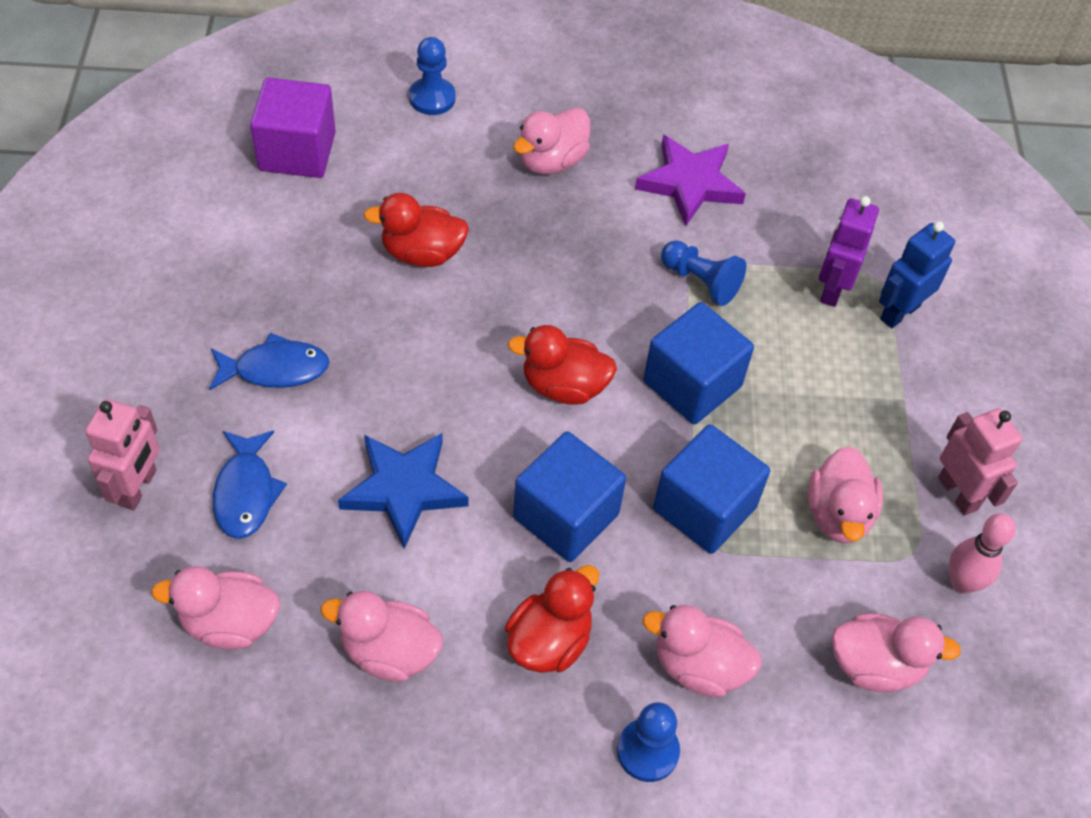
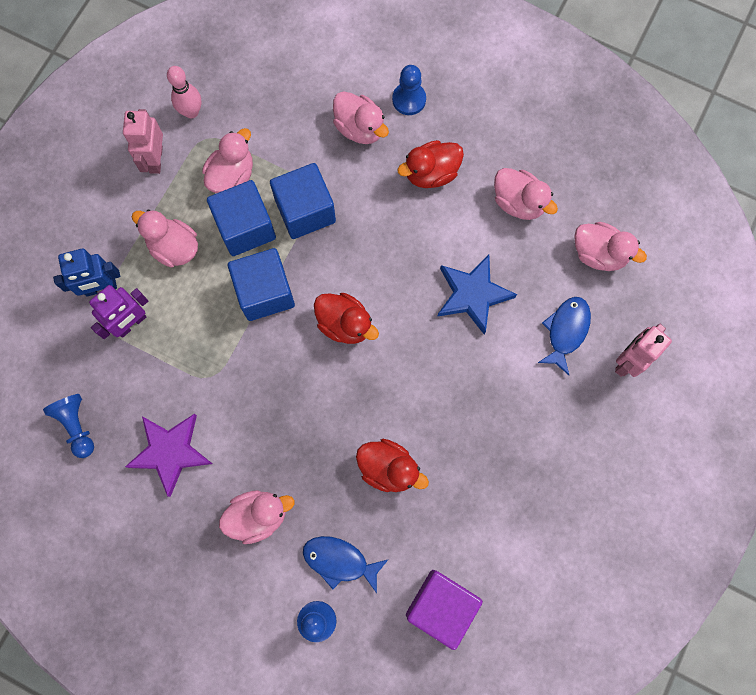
camera: 150 degrees left, 20 degrees up
blue fish [209,333,330,390] -> blue fish moved to [303,536,389,593]
blue cube [513,431,626,562] -> blue cube moved to [207,180,276,256]
blue pawn [661,240,746,306] -> blue pawn moved to [43,394,94,458]
pink duck [832,613,961,692] -> pink duck moved to [132,210,198,267]

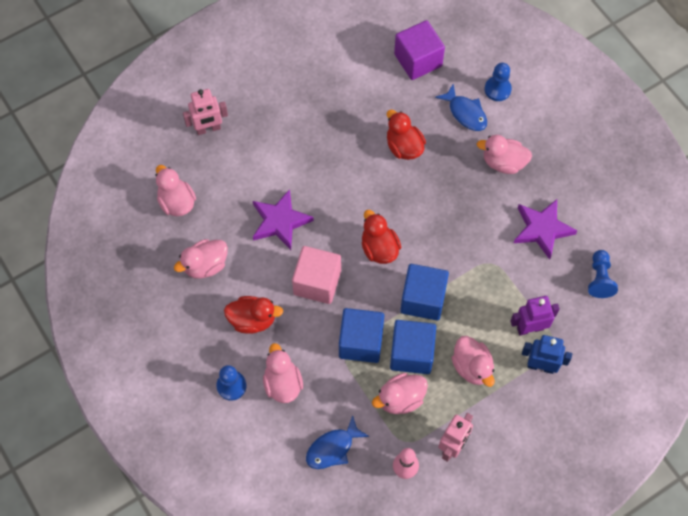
camera: 150 degrees left, 10 degrees down
blue star [437,255,517,335] -> purple star [253,189,314,250]
pink duck [494,168,558,220] -> pink duck turned 105 degrees counterclockwise [174,239,228,279]
blue fish [538,297,591,375] -> blue fish moved to [306,415,369,469]
none -> pink cube [292,246,341,304]

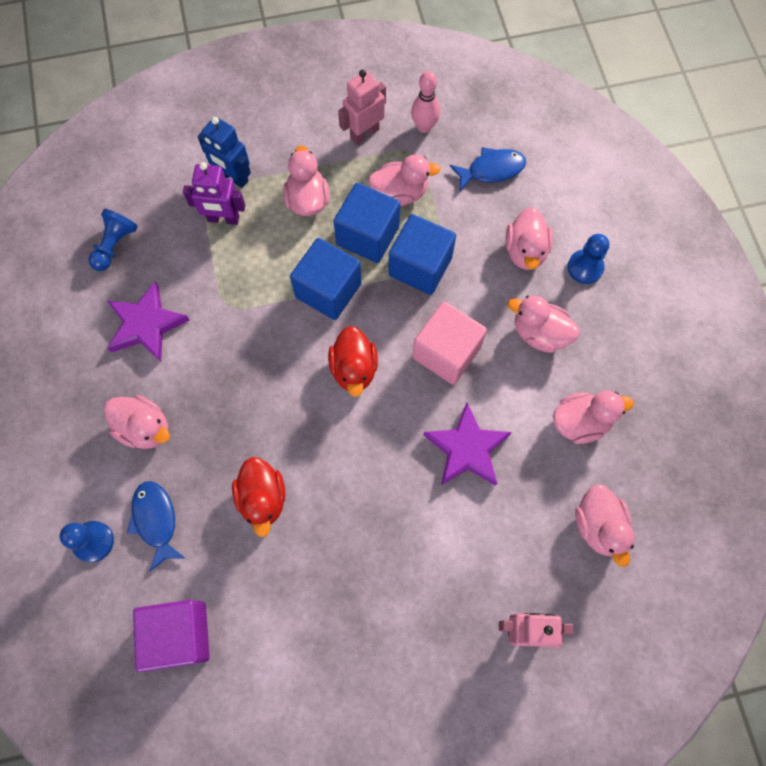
camera: 160 degrees left, 5 degrees up
red duck [224,296,283,334] -> pink duck [508,296,579,353]

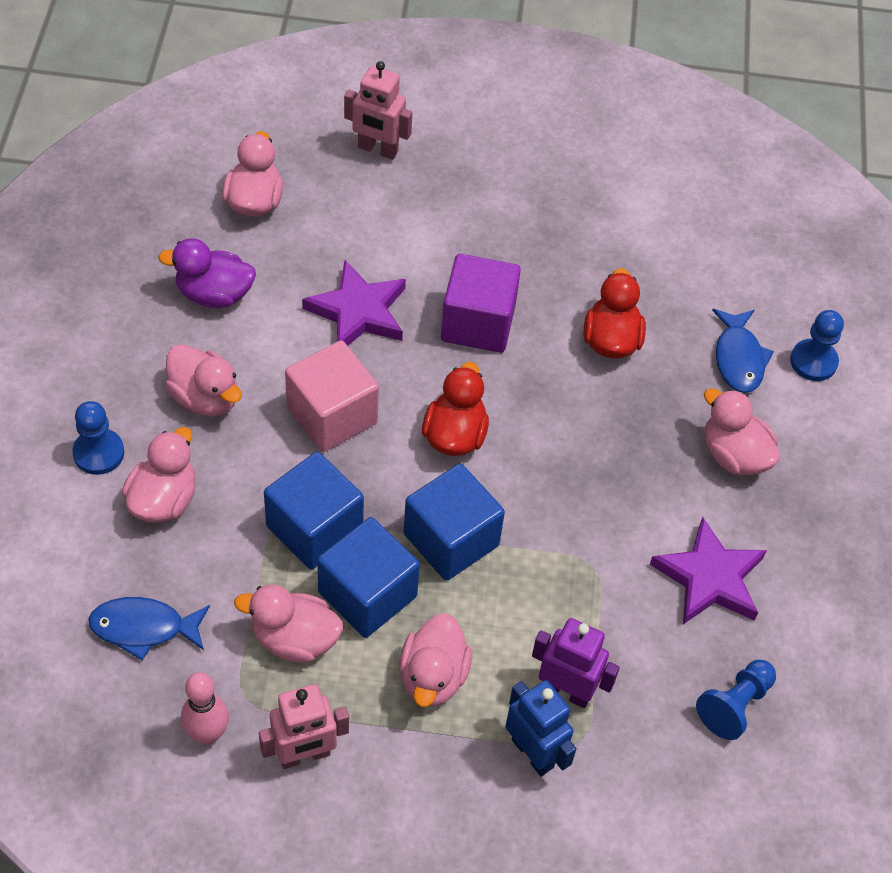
camera: 165 degrees left, 15 degrees down
purple cube [133,600,210,672] -> purple cube moved to [441,254,521,353]
pink duck [553,390,634,444] -> purple duck [158,238,256,308]

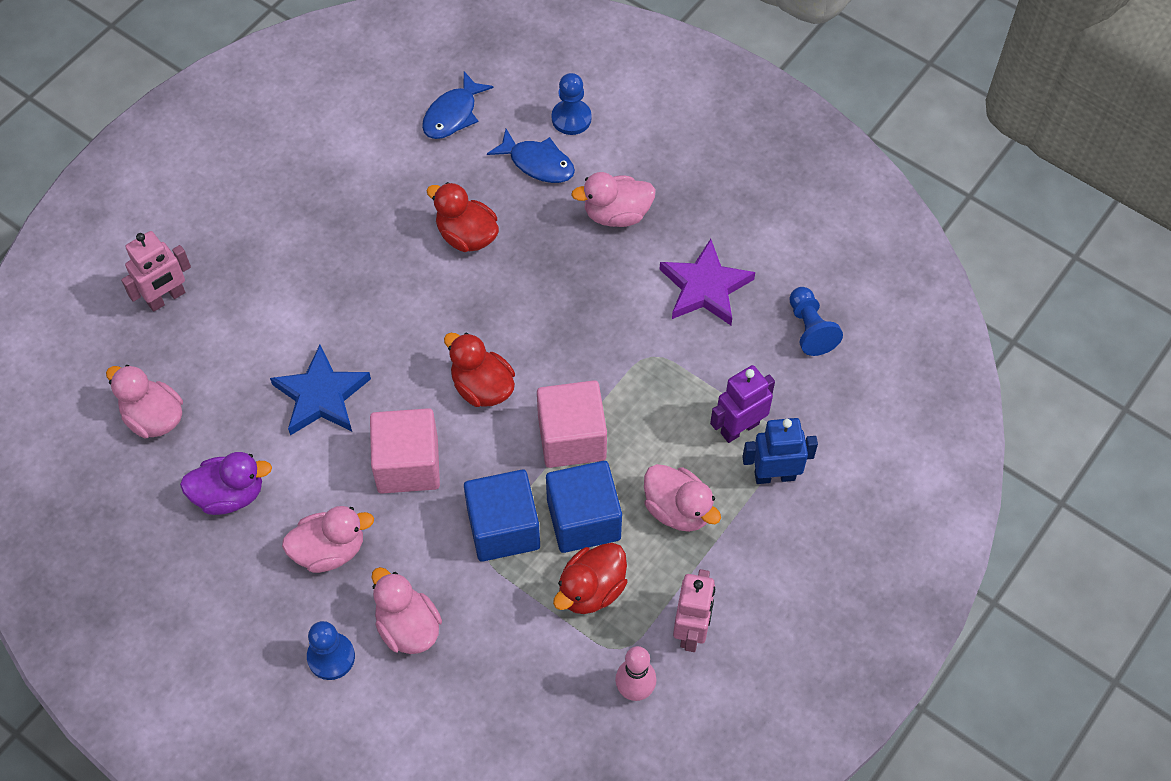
camera: 55 degrees left, 5 degrees up
blue fish [88,597,210,660] -> blue fish moved to [422,71,494,139]
purple duck [158,238,256,308] -> purple duck turned 135 degrees counterclockwise [180,452,272,515]
pink duck [234,584,343,663] -> red duck [553,543,628,614]
purple star [302,260,406,346] -> blue star [270,345,371,435]
blue cube [404,464,505,581] -> pink cube [537,380,607,468]
purple cube [441,254,521,353] -> none

